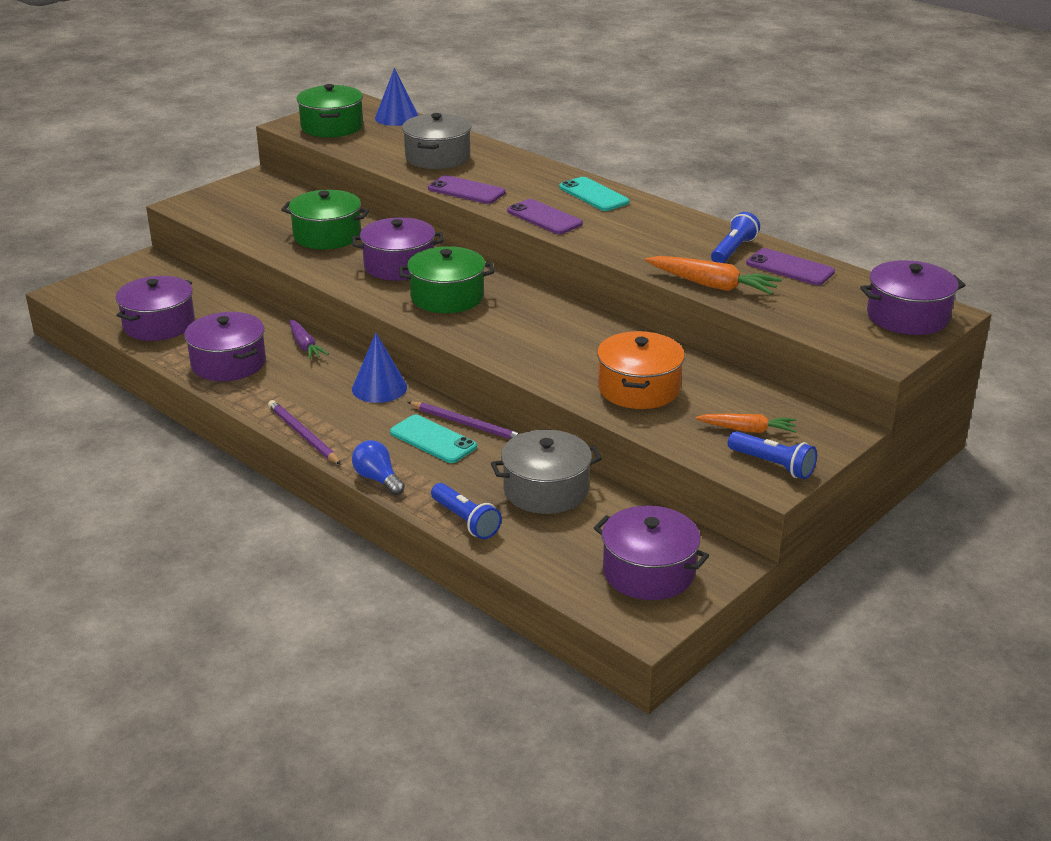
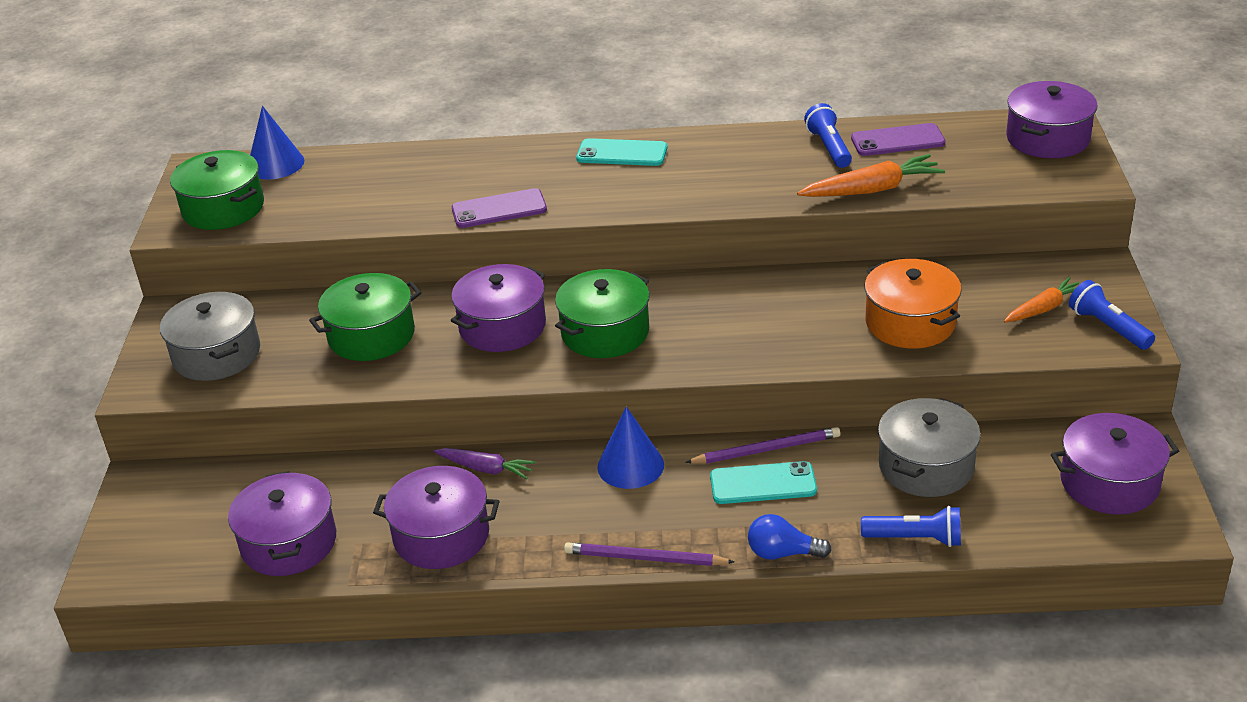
camera: 40 degrees left, 5 degrees up
grey pot [402,113,471,169] -> grey pot moved to [160,292,260,381]
purple phone [507,199,583,234] -> none
blue flashlight [728,431,817,479] -> blue flashlight turned 120 degrees counterclockwise [1069,280,1155,350]

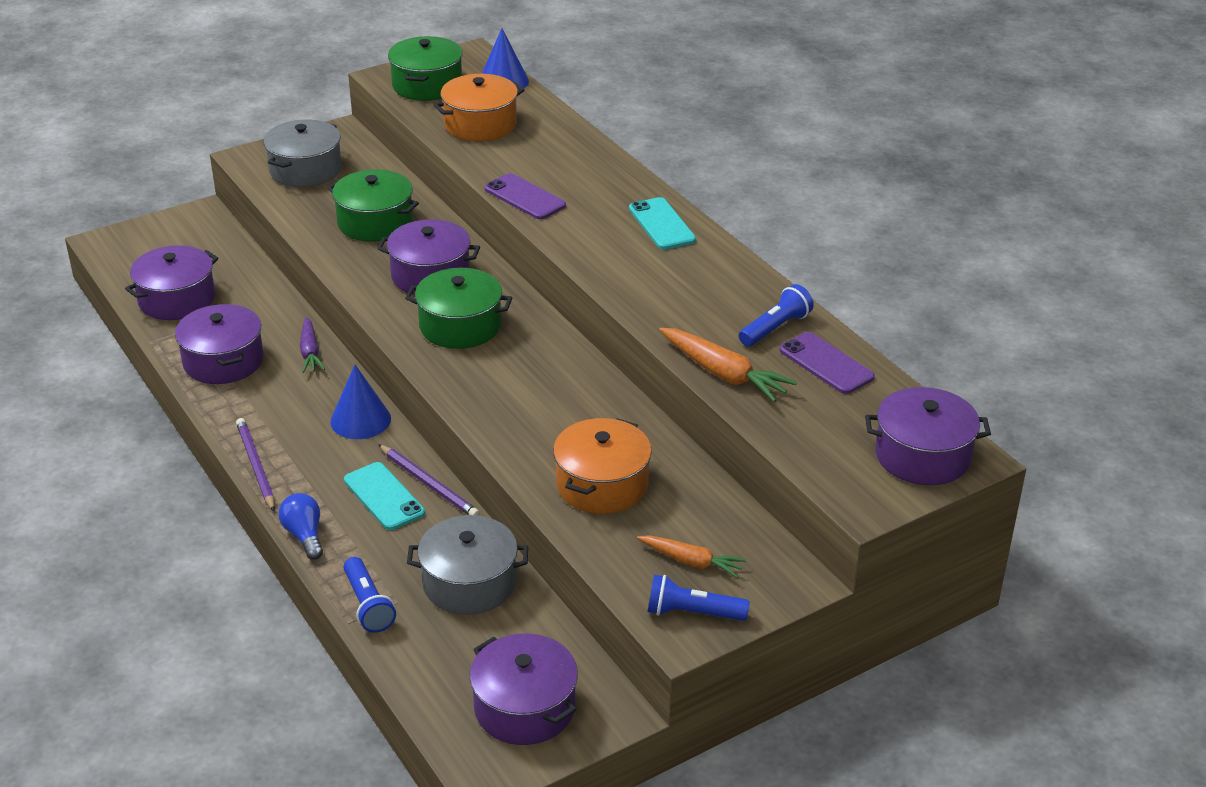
camera: 55 degrees right, 0 degrees up
blue flashlight [1069,280,1155,350] -> blue flashlight turned 105 degrees counterclockwise [648,575,750,621]
none -> orange pot [434,74,524,141]

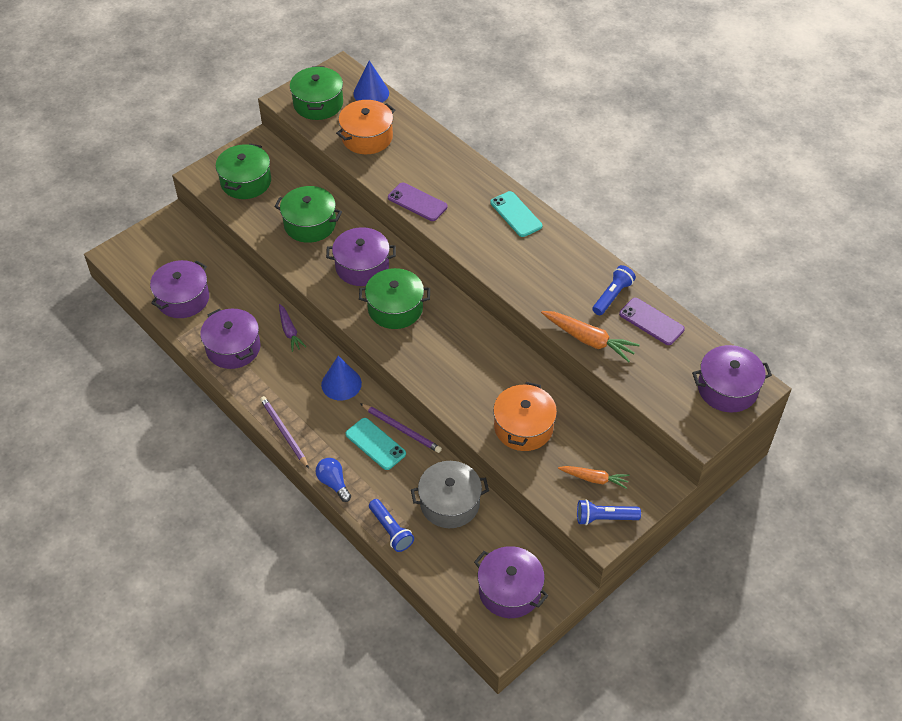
camera: 10 degrees left, 15 degrees up
grey pot [264,119,342,187] -> green pot [216,143,271,199]

